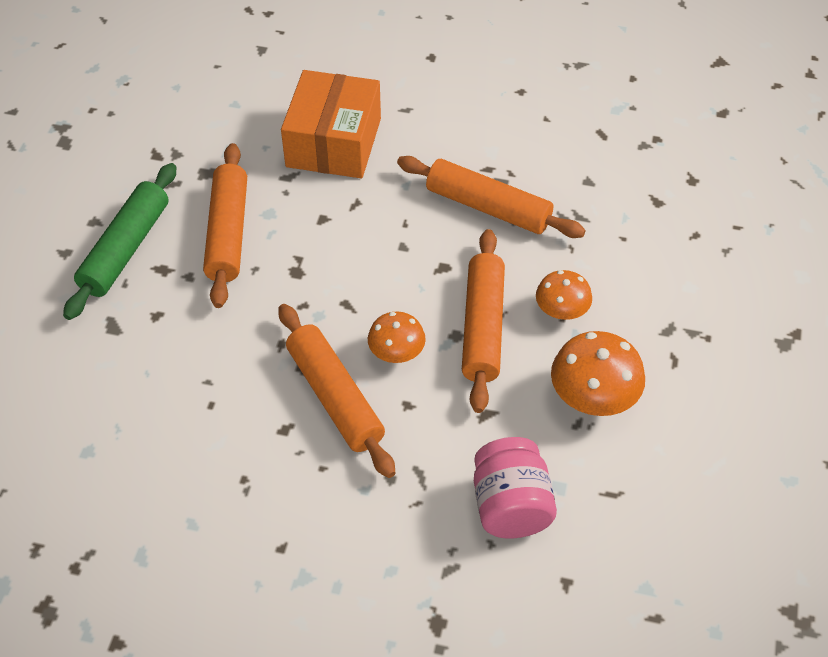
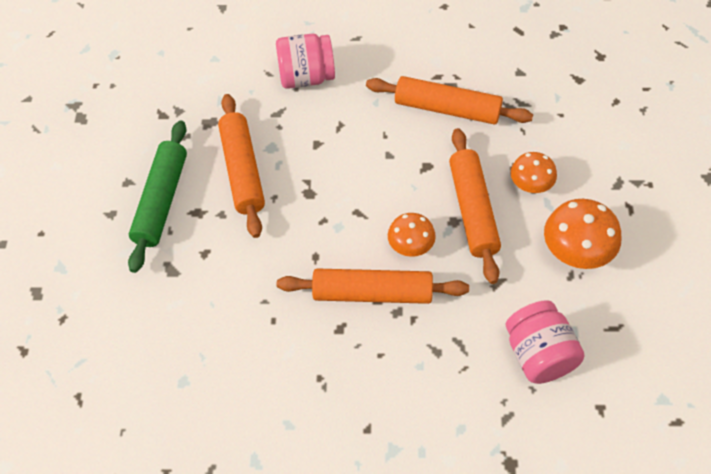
camera: 10 degrees left, 5 degrees up
orange rolling pin [278,304,395,478] -> orange rolling pin turned 45 degrees counterclockwise [277,268,469,304]
orange box [281,70,381,178] -> pink jar [276,34,335,89]

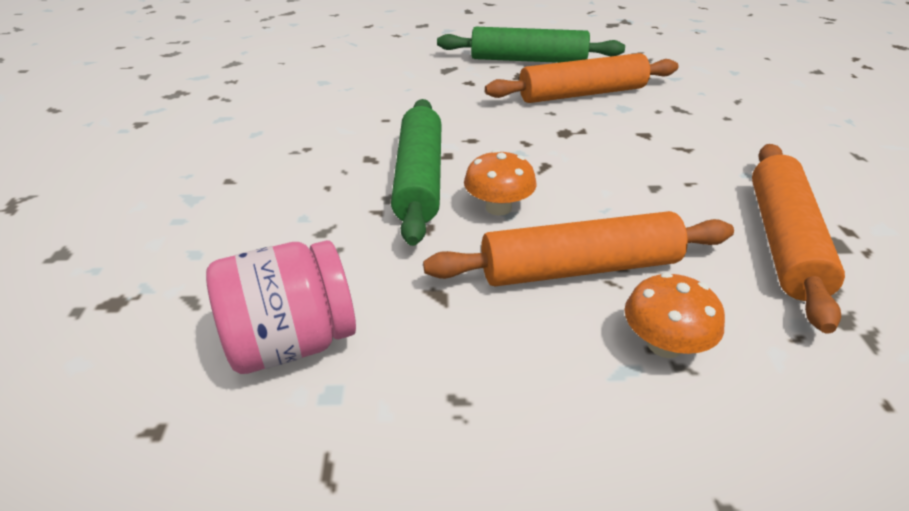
camera: 85 degrees right, 20 degrees down
pink jar [276,34,335,89] -> none
orange rolling pin [277,268,469,304] -> green rolling pin [391,99,442,246]
orange mushroom [544,199,621,269] -> none

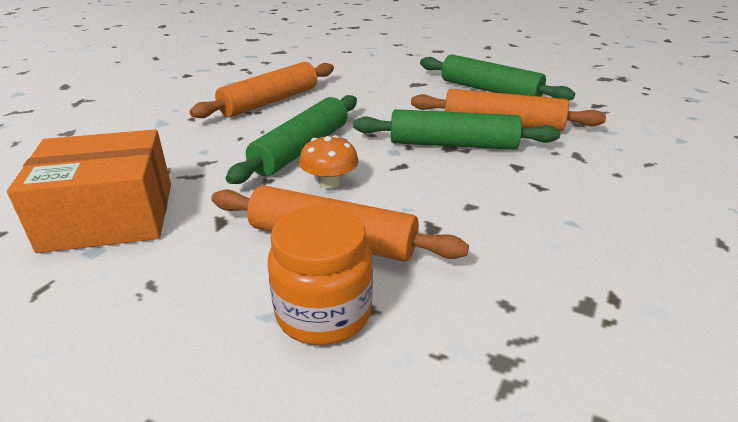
camera: 30 degrees right, 5 degrees down
pink jar [206,240,356,374] -> orange box [7,130,171,253]
orange mushroom [624,272,725,358] -> orange jar [268,205,373,345]
orange rolling pin [752,144,845,333] -> orange rolling pin moved to [190,62,334,118]
none -> green rolling pin [353,109,561,150]

